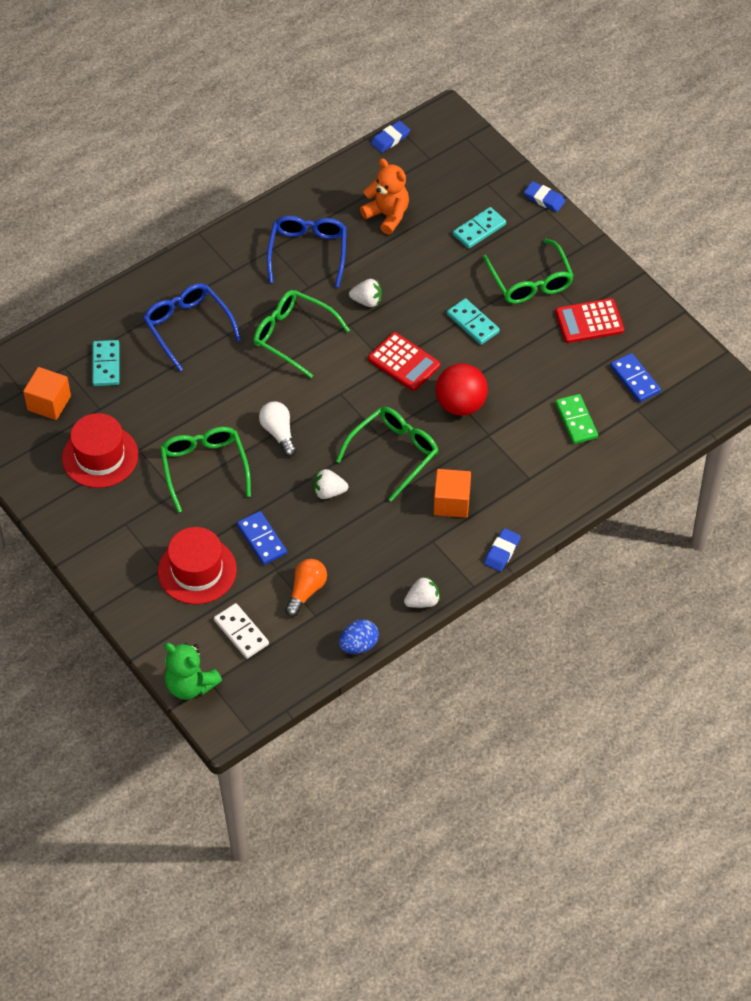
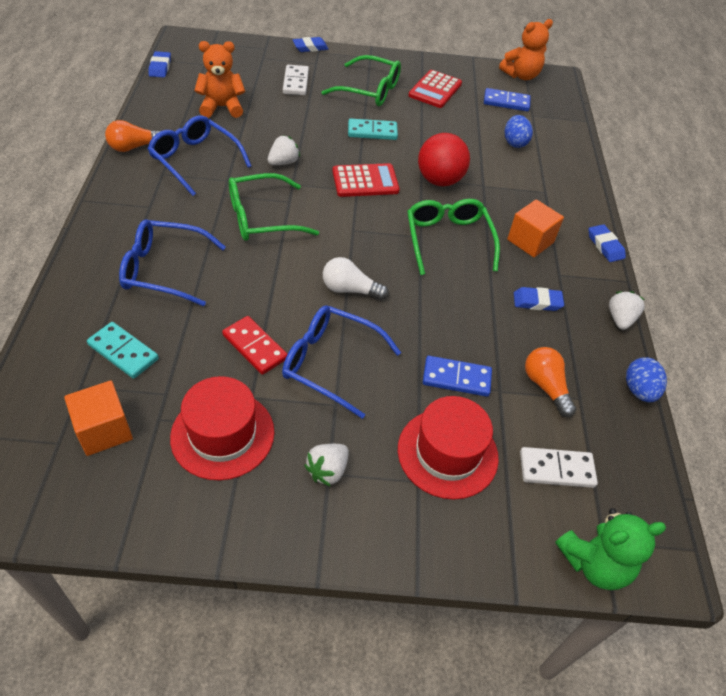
camera: 55 degrees left, 5 degrees down
green glasses [160,427,251,512] -> blue glasses [282,306,401,419]
white strawberry [313,469,348,499] -> white strawberry moved to [304,444,349,487]
turquoise domino [453,207,506,249] -> white domino [283,65,309,95]
green domino [555,394,598,444] -> blue egg [505,115,533,148]
none -> orange light bulb [105,120,160,152]
none -> red domino [222,316,288,375]
none -> orange teddy bear [499,19,553,80]
none -> blue eraser [514,287,564,311]

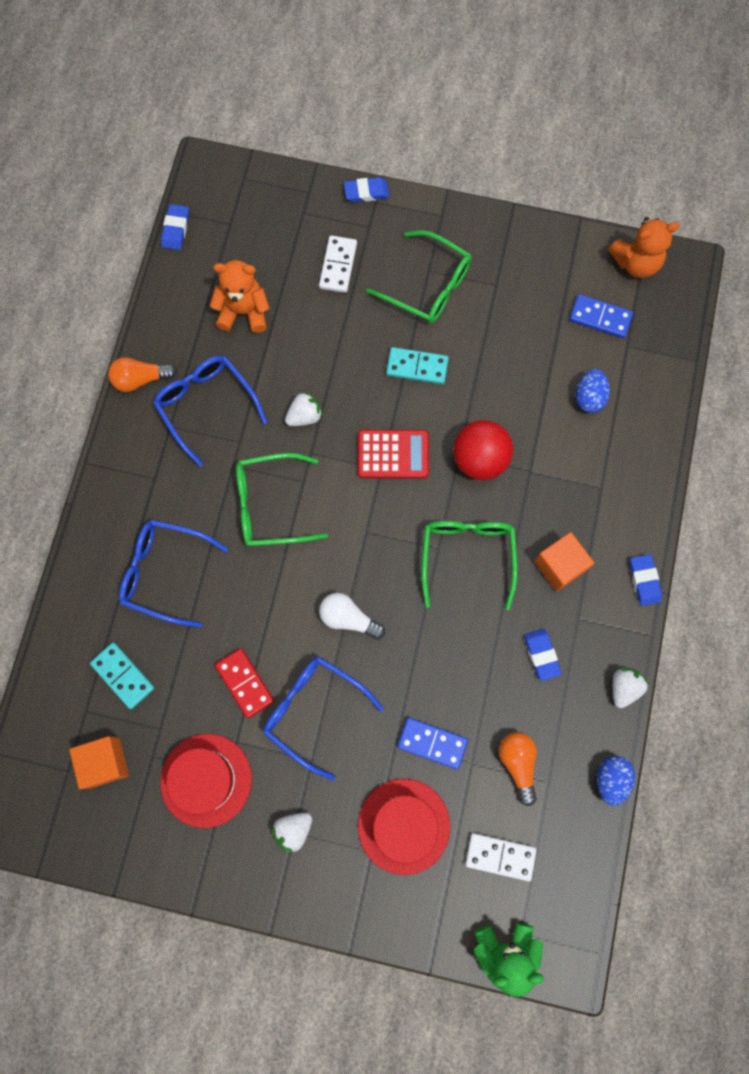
camera: 15 degrees right, 25 degrees up
red calculator [408,70,462,108] -> none
blue eraser [514,287,564,311] -> blue eraser turned 60 degrees clockwise [524,629,561,681]

